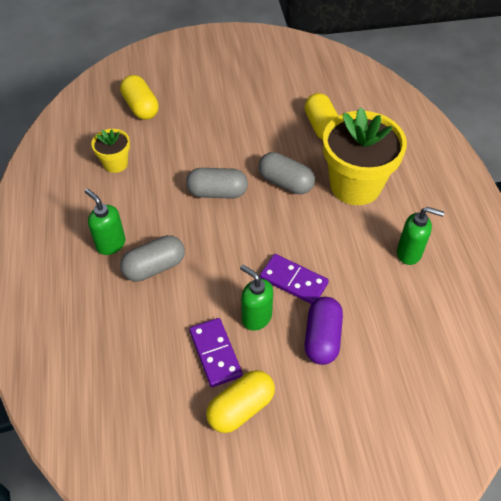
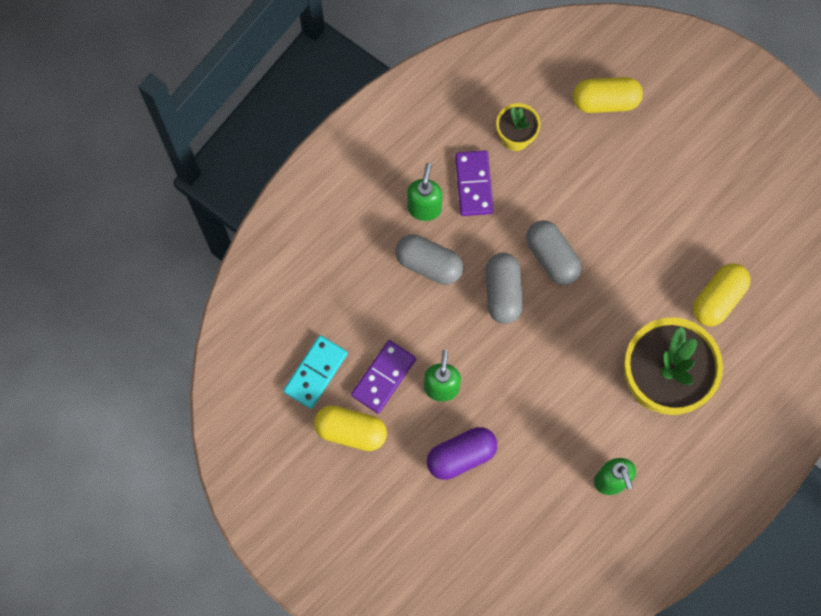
camera: 55 degrees right, 20 degrees up
yellow capsule [120,75,159,120] -> yellow capsule turned 60 degrees clockwise [573,77,643,113]
grey capsule [258,152,315,194] -> grey capsule moved to [486,253,523,324]
purple domino [260,254,329,304] -> purple domino moved to [455,150,493,216]
none -> turquoise domino [283,335,348,409]

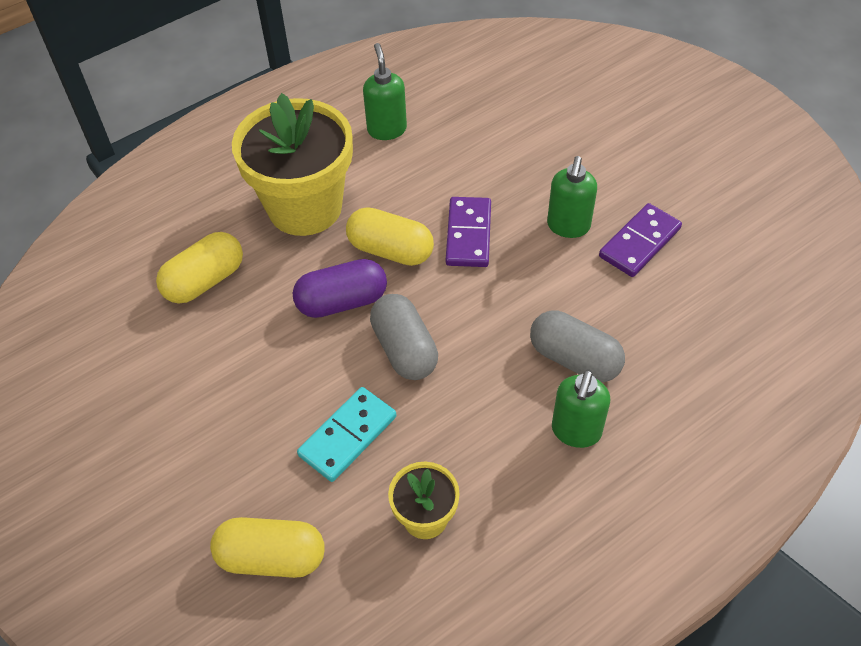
camera: 170 degrees left, 20 degrees down
turquoise domino [283,335,348,409] -> turquoise domino moved to [297,387,396,482]
yellow capsule [314,405,387,451] -> yellow capsule moved to [346,207,434,266]
purple capsule [427,427,497,480] -> purple capsule moved to [292,259,387,318]
purple domino [455,150,493,216] -> purple domino moved to [446,197,491,267]
grey capsule [486,253,523,324] -> none

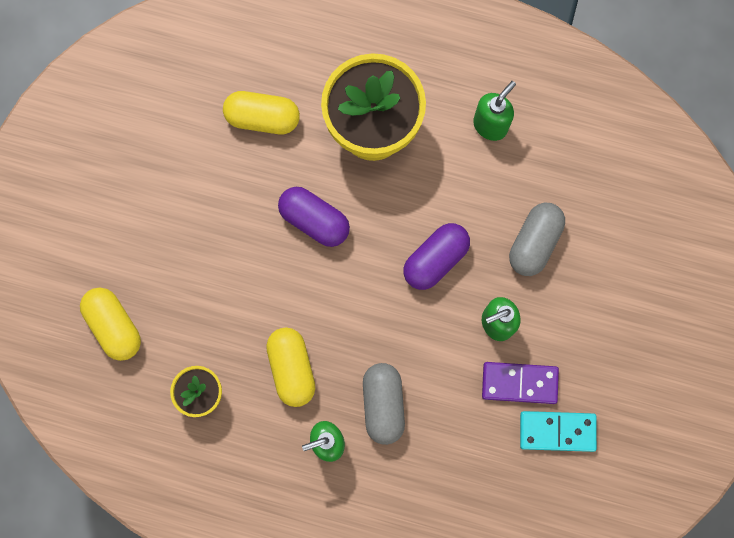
camera: 50 degrees right, 25 degrees up
turquoise domino [297,387,396,482] -> turquoise domino moved to [520,411,597,452]
yellow capsule [346,207,434,266] -> yellow capsule moved to [266,327,315,407]
grey capsule [370,294,438,380] -> grey capsule moved to [509,203,565,276]
purple domino [446,197,491,267] -> purple capsule [403,223,470,290]

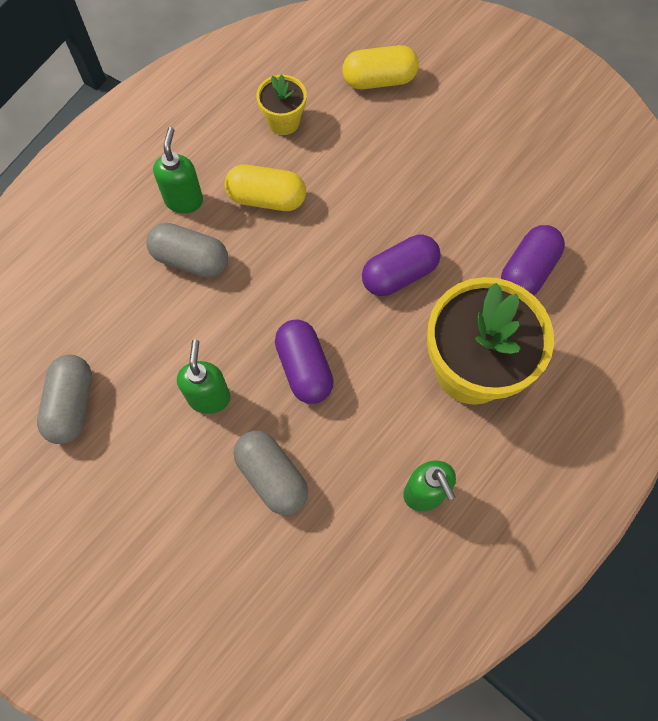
camera: 115 degrees right, 10 degrees down
yellow capsule [223,91,300,134] -> purple capsule [501,225,565,295]
purple domino [482,362,559,404] -> none
turquoise domino [520,411,597,452] -> grey capsule [37,355,92,444]

